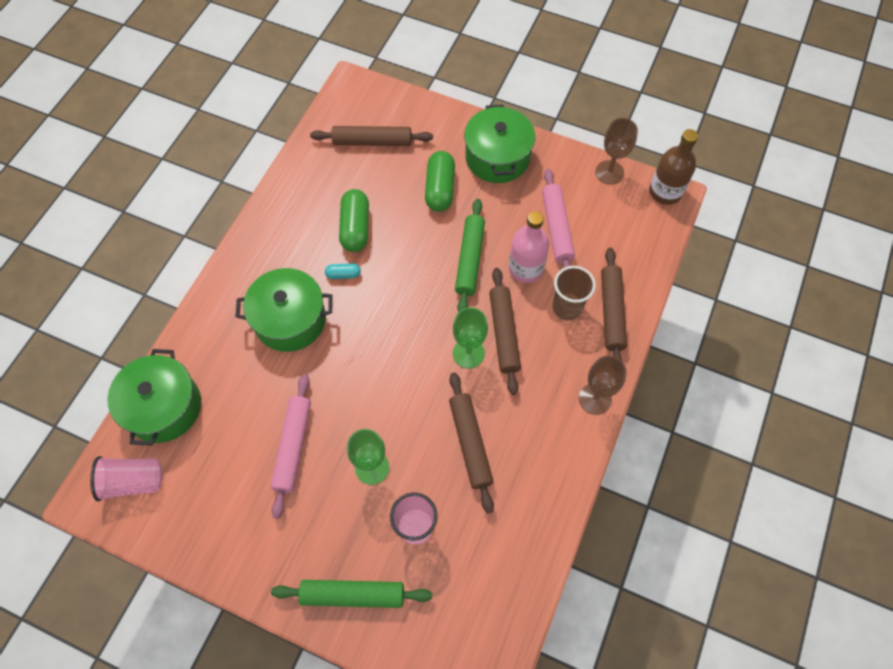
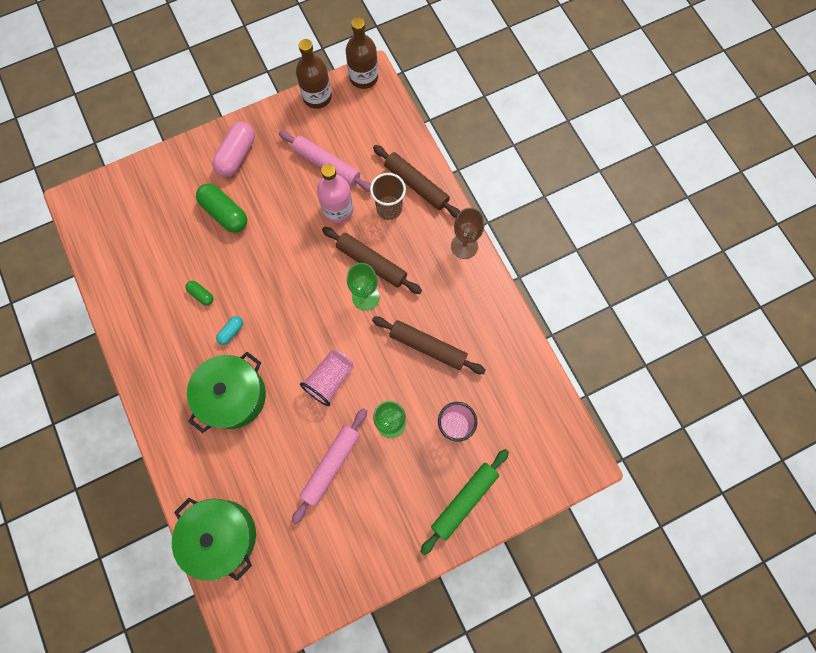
camera: 50 degrees left, 10 degrees up
pink cup [90,456,162,501] -> pink cup moved to [300,350,354,406]
pink rolling pin [271,374,311,519] -> pink rolling pin turned 75 degrees clockwise [292,408,367,524]
brown rolling pin [310,126,433,146] -> none
green capsule [339,189,369,252] -> green capsule [186,281,213,305], size x0.51
green rolling pin [455,199,485,312] -> none
green pot [464,104,535,183] -> pink capsule [212,122,255,177]
brown goblet [595,118,638,185] -> brown bottle [296,39,332,109]

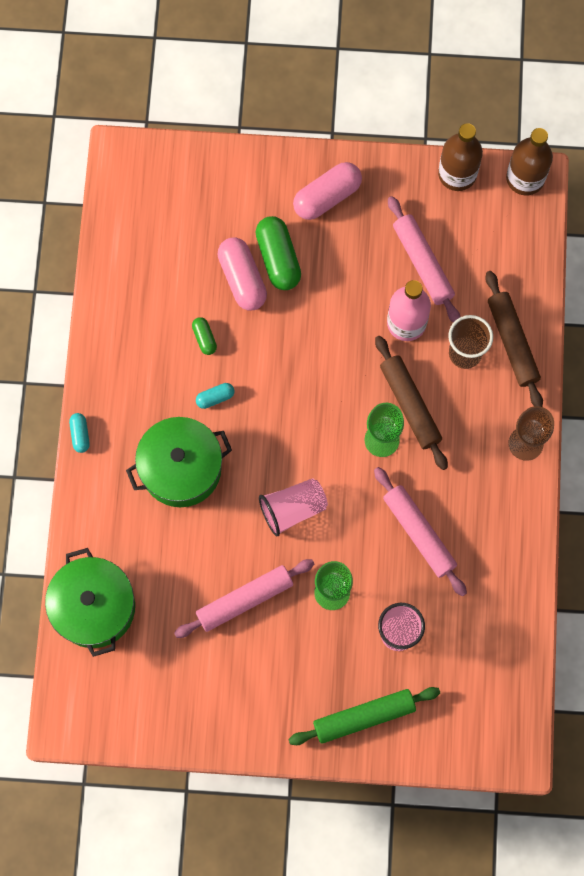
camera: 30 degrees right, 0 degrees up
brown rolling pin [372,317,486,374] -> pink rolling pin [374,467,467,597]
none -> turquoise capsule [69,413,90,453]
none -> pink capsule [217,237,267,310]

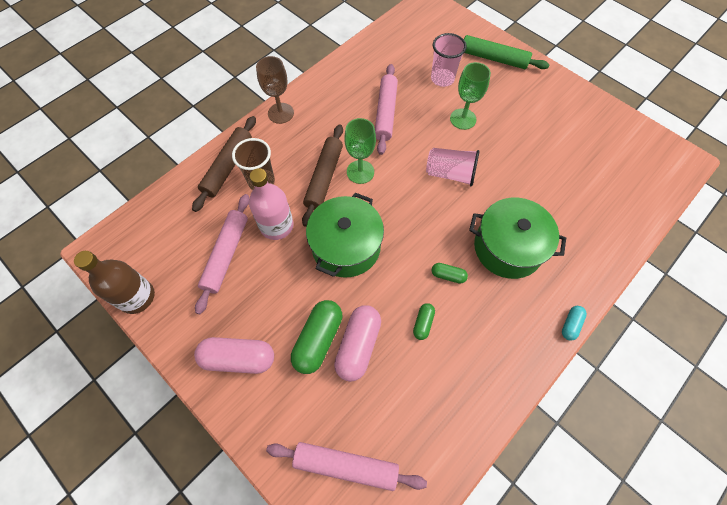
camera: 140 degrees left, 10 degrees down
green pot [45,548,135,657] -> green pot moved to [306,193,384,278]
pink rolling pin [174,559,314,638] -> pink rolling pin moved to [266,442,427,491]
turquoise capsule [196,383,235,409] -> green capsule [432,263,468,284]
brown bottle [506,128,553,196] -> none

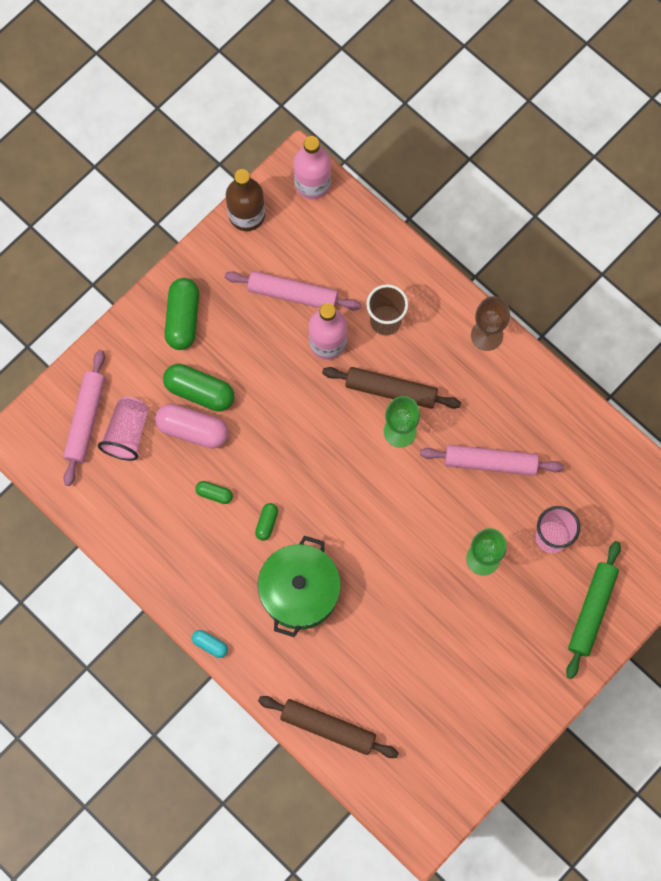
camera: 90 degrees right, 10 degrees up
brown rolling pin [192,116,256,212] -> brown rolling pin moved to [258,696,399,758]
pink capsule [194,337,274,374] -> green capsule [165,278,199,350]
green pot [306,193,384,278] -> none
pink cup [426,148,480,186] -> pink cup moved to [98,397,149,461]
none -> pink bottle [293,136,331,200]

